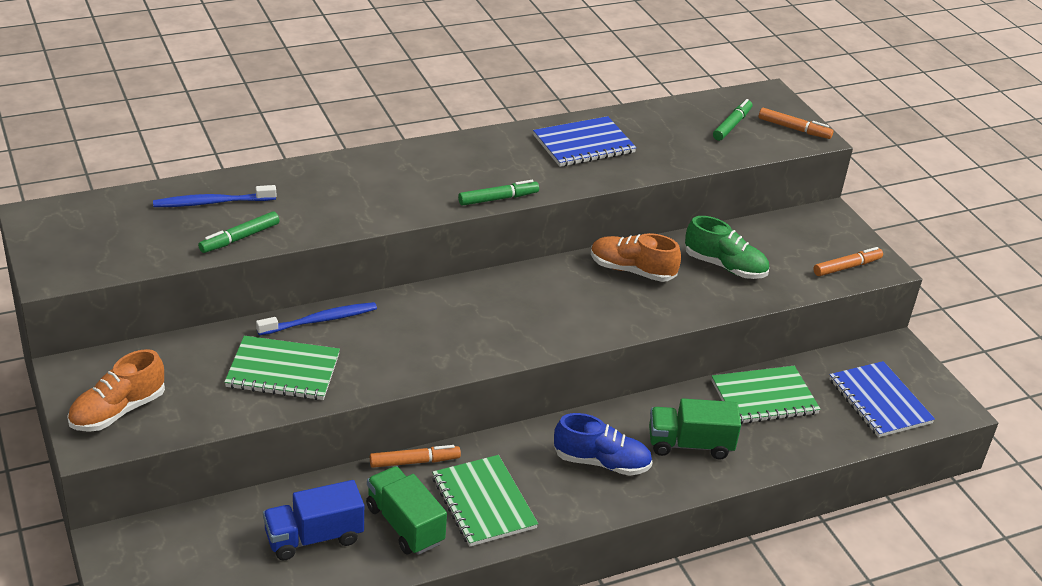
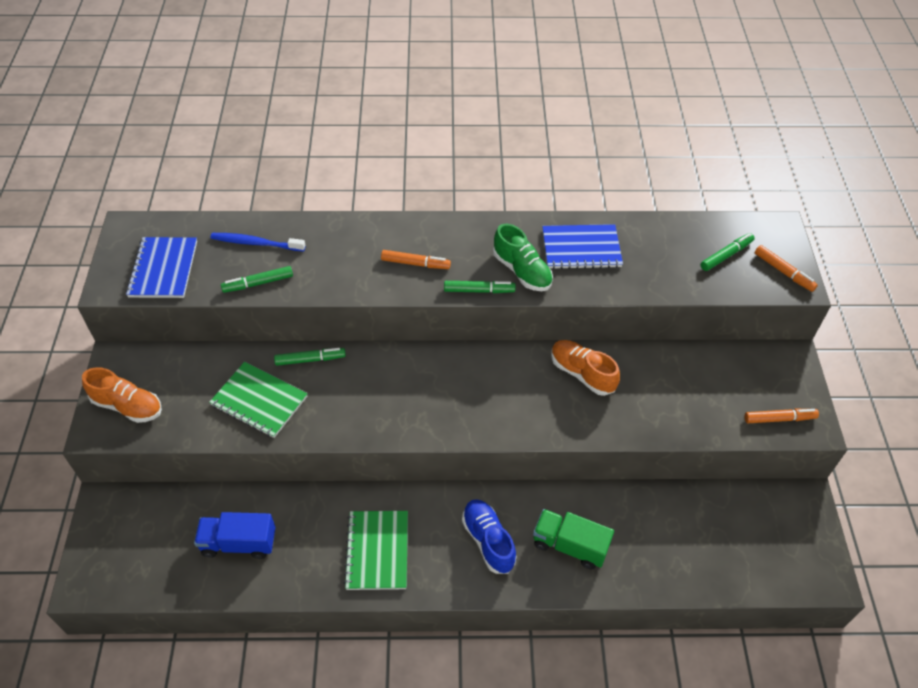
camera: 25 degrees right, 15 degrees up
orange shoe [67,349,165,432] -> orange shoe turned 135 degrees counterclockwise [82,367,162,423]
blue toothbrush [256,302,377,336] -> green marker [274,348,346,366]
green truck [366,466,447,555] -> none
orange marker [370,445,461,468] -> orange marker moved to [381,250,451,269]
blue shoe [554,413,653,476] -> blue shoe turned 150 degrees counterclockwise [462,499,517,574]
green shoe [685,216,769,279] -> green shoe moved to [493,224,553,291]
green notebook [711,366,820,424] -> none
blue notebook [829,361,935,437] -> blue notebook moved to [126,237,197,298]

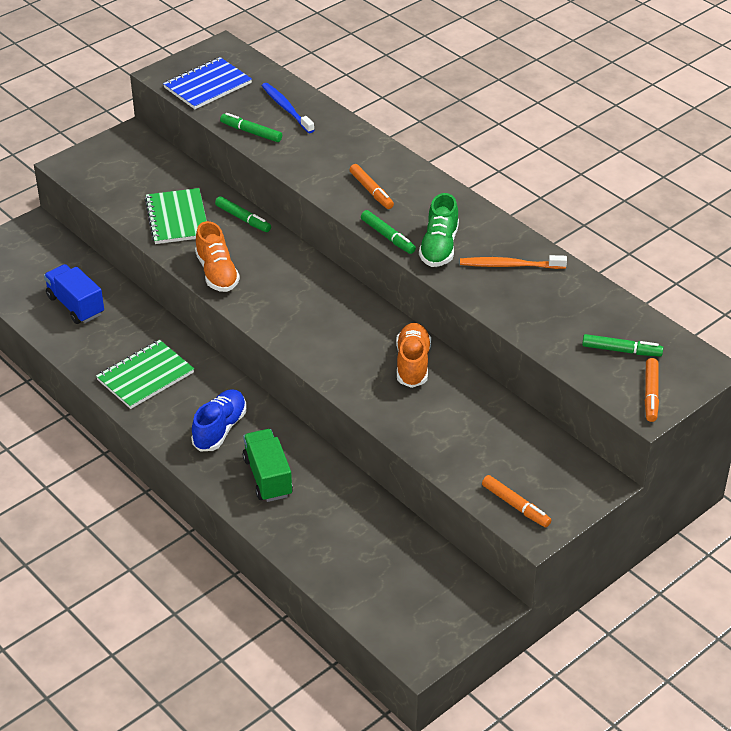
camera: 50 degrees right, 10 degrees down
orange shoe [82,367,162,423] -> orange shoe moved to [195,221,240,292]
blue notebook [542,224,623,269] -> orange toothbrush [460,255,567,269]

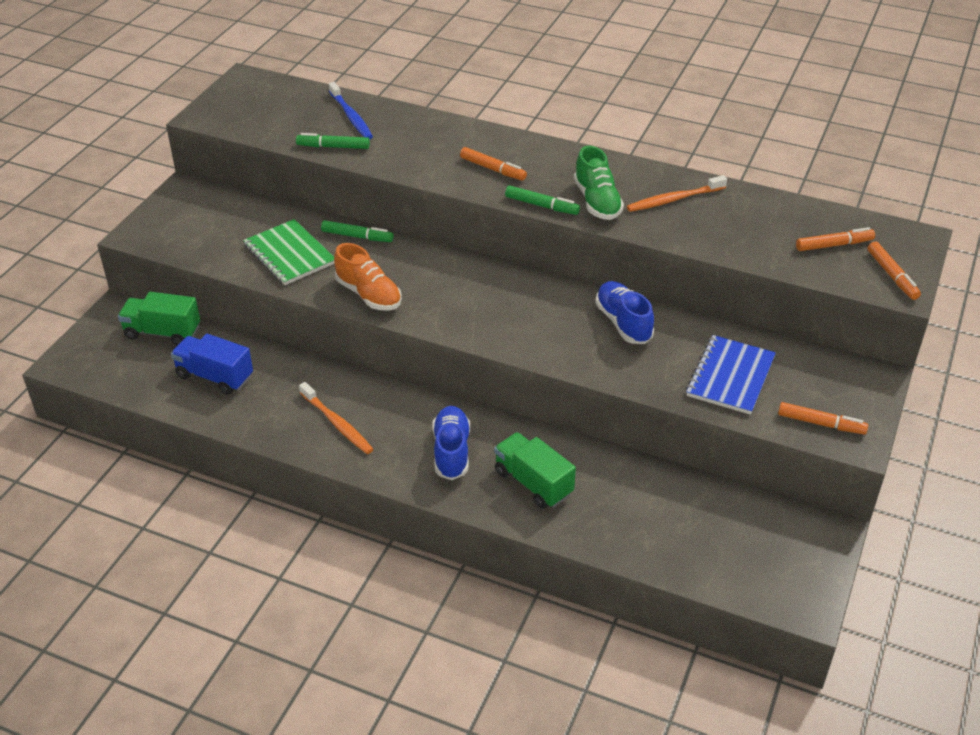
camera: 25 degrees left, 0 degrees up
green notebook [96,340,194,409] -> orange toothbrush [299,382,374,454]
blue notebook [163,57,252,109] -> blue notebook moved to [686,335,776,415]
blue toothbrush [262,83,314,133] -> blue toothbrush turned 150 degrees counterclockwise [329,82,373,139]
orange shoe [396,323,431,388] -> blue shoe [595,281,654,344]
green marker [582,334,663,357] -> orange marker [796,227,875,251]
none -> green truck [118,292,200,345]

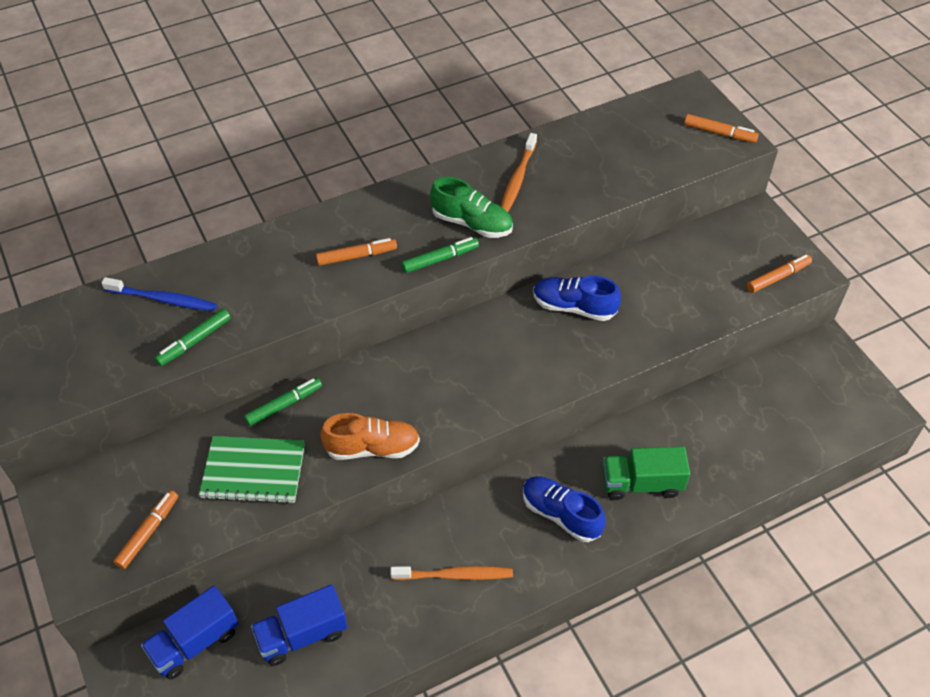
camera: 50 degrees left, 10 degrees up
green truck [118,292,200,345] -> blue truck [141,586,239,680]
blue notebook [686,335,776,415] -> none
orange marker [796,227,875,251] -> orange marker moved to [113,490,178,569]

